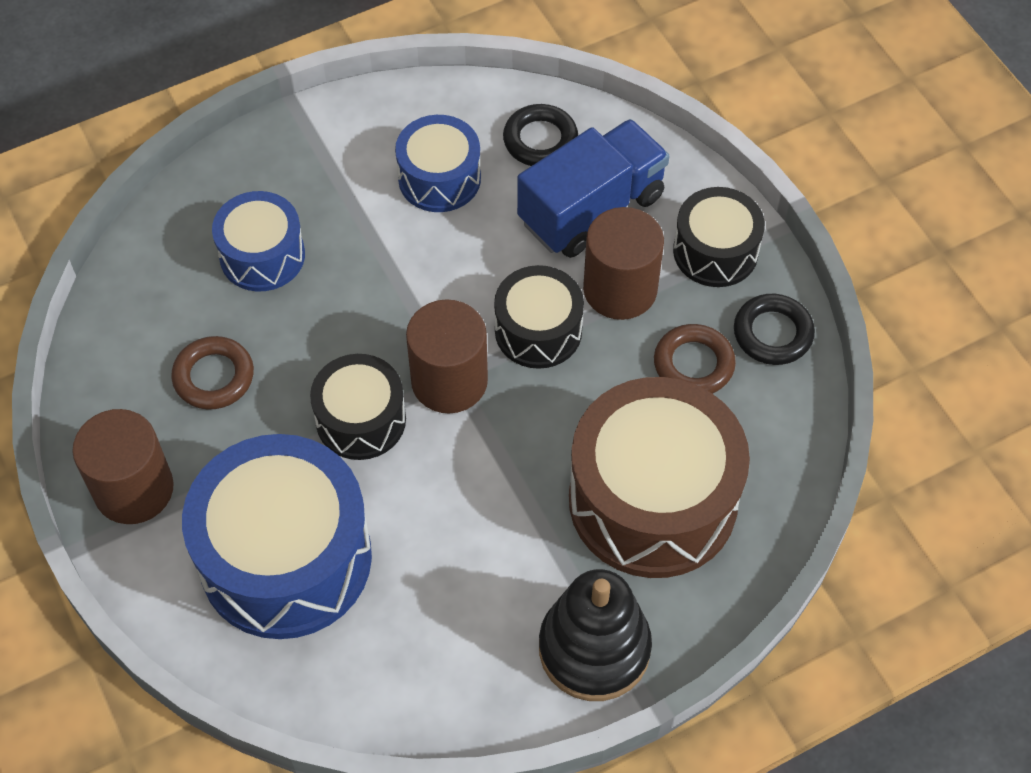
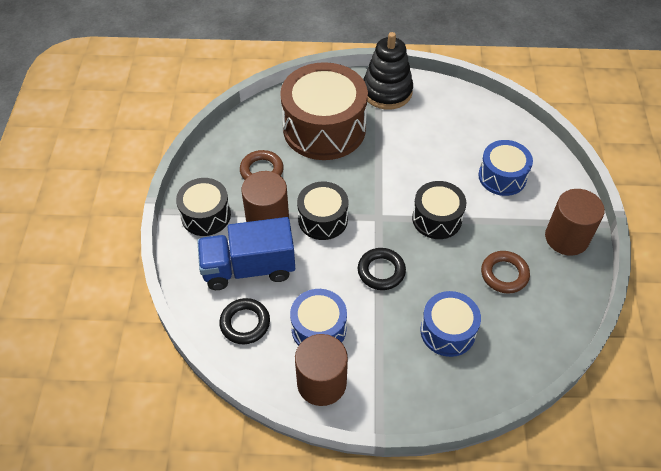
camera: 150 degrees left, 5 degrees down
blue drum [182,434,372,639] -> blue drum [478,140,533,196], size x0.55
brown cylinder [406,299,488,414] -> brown cylinder moved to [295,334,348,406]
black ring [734,294,815,365] -> black ring moved to [358,248,406,290]

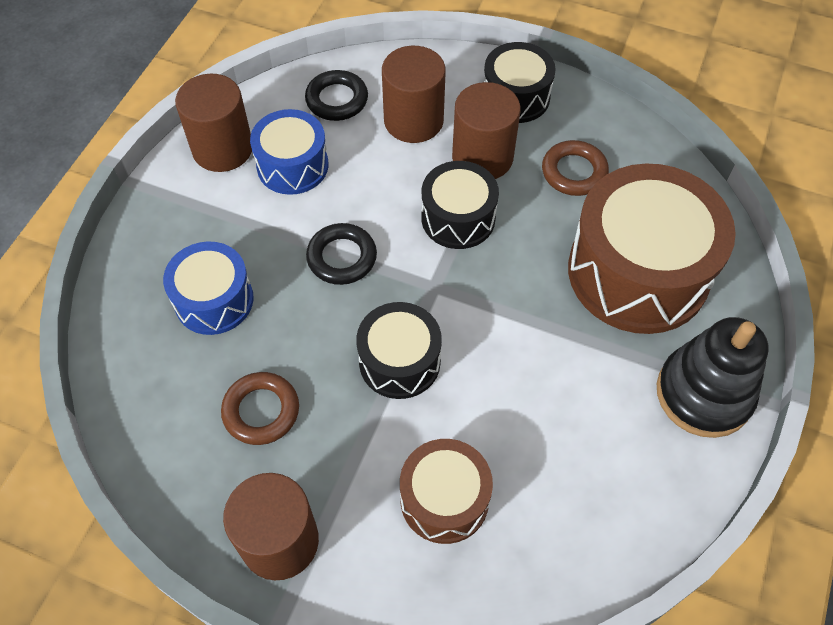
camera: 110 degrees right, 5 degrees up
blue truck [197,217,295,290] -> brown cylinder [382,46,446,143]
blue drum [478,140,533,196] -> brown drum [400,439,493,544]

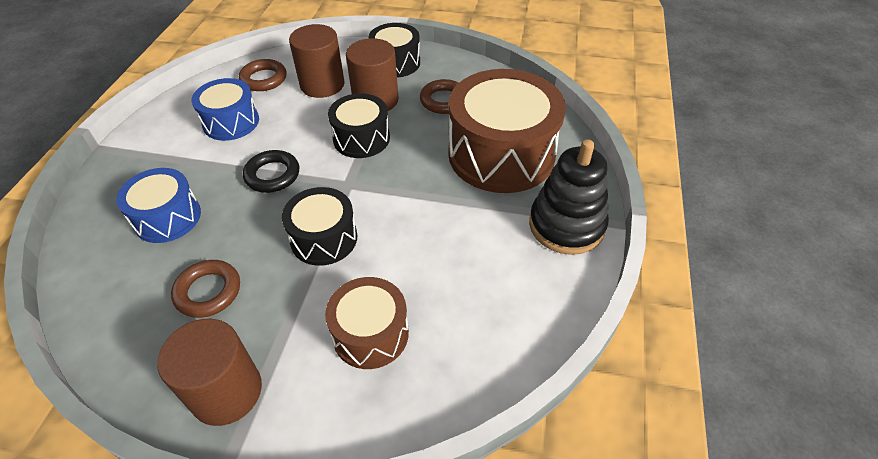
camera: 10 degrees left, 10 degrees down
brown cylinder [175,74,252,172] -> none
black ring [305,70,368,121] -> brown ring [239,59,287,91]

